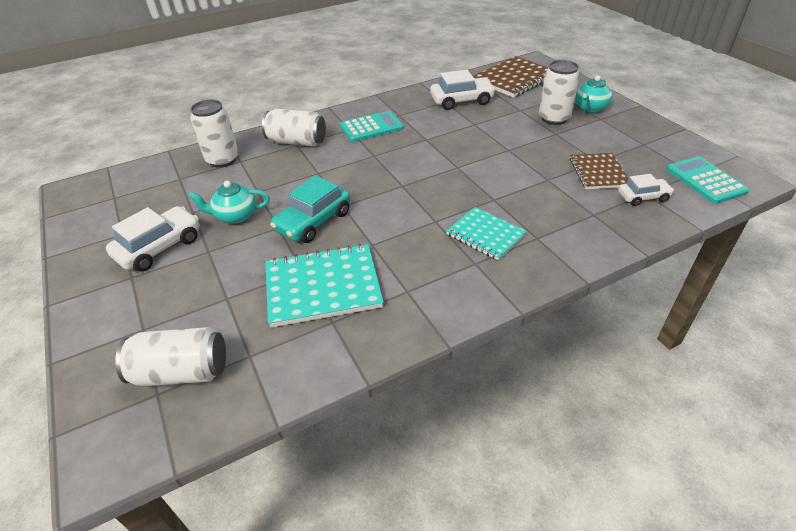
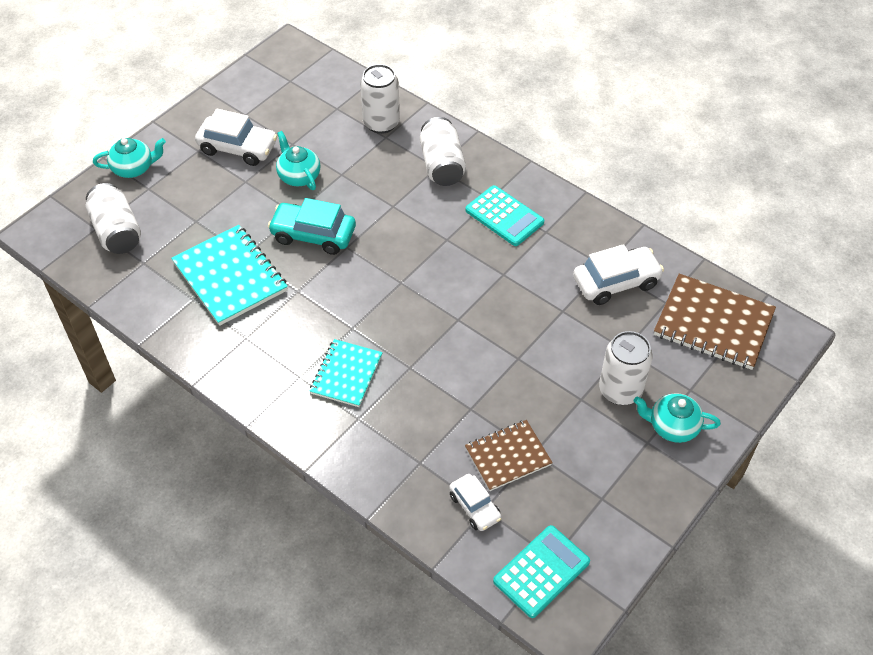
camera: 65 degrees right, 10 degrees up
white car [430,70,496,110] -> white car turned 75 degrees counterclockwise [573,244,664,305]
none -> turquoise teapot [93,138,166,178]

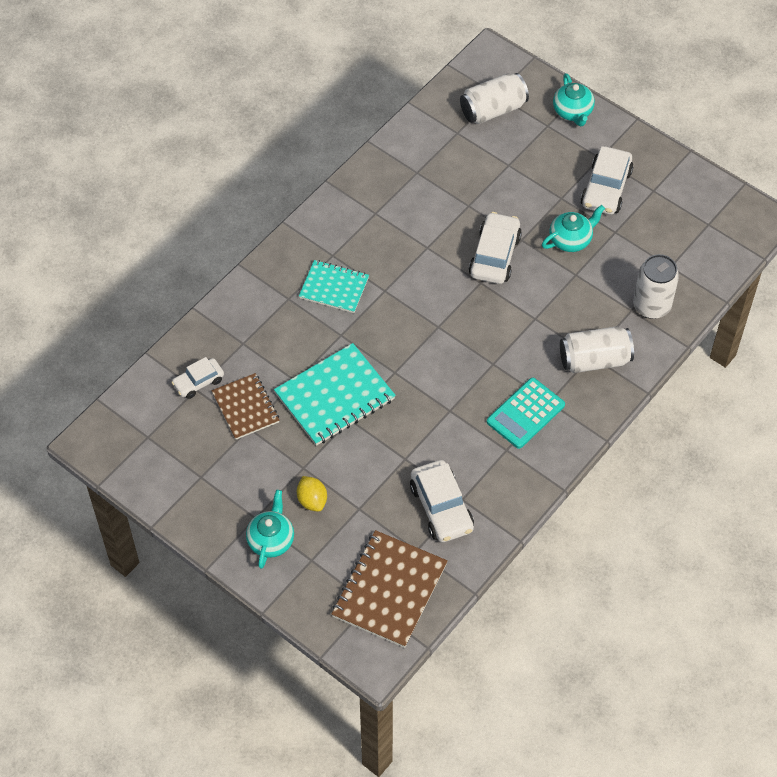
camera: 90 degrees right, 5 degrees up
turquoise notebook [171,225,288,326] -> turquoise notebook moved to [274,343,396,446]
turquoise car [268,198,356,255] -> white car [469,212,522,284]
turquoise calculator [493,525,590,618] -> none
white can [599,331,653,405] -> yellow lemon [297,476,327,512]

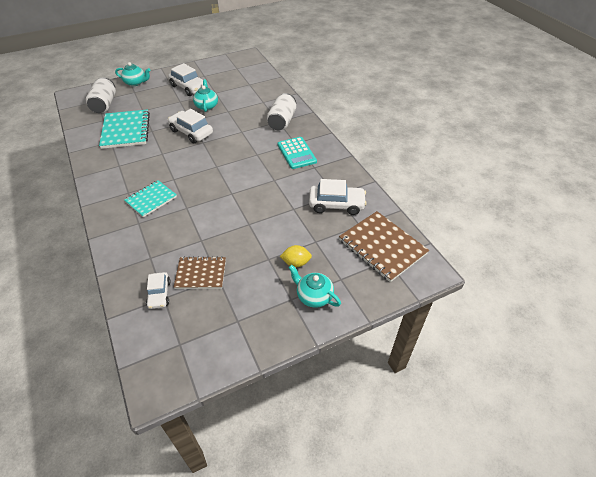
camera: 65 degrees left, 10 degrees down
turquoise notebook [274,343,396,446] -> turquoise notebook moved to [99,109,150,149]
white can [633,254,679,319] -> none

